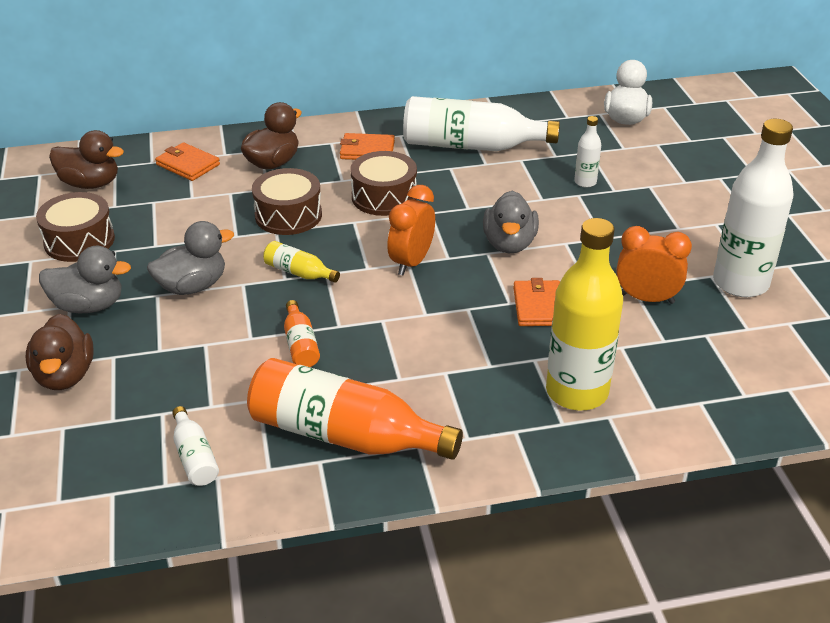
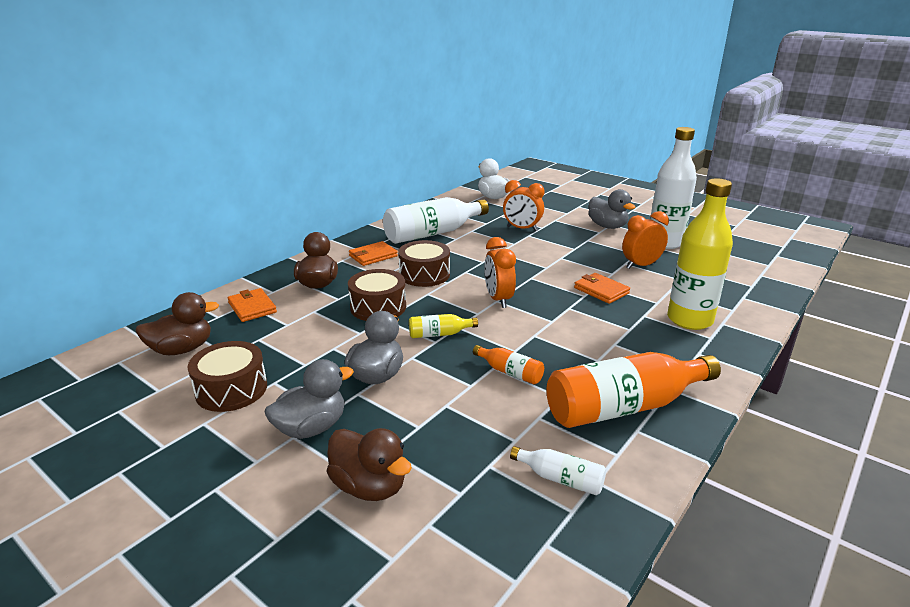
camera: 40 degrees left, 10 degrees down
orange wallet [155,142,220,181] -> orange wallet turned 60 degrees clockwise [227,288,277,322]
grey duck [483,191,539,253] -> grey duck moved to [588,189,636,229]
white bottle [574,116,601,188] -> orange clock [503,180,544,231]

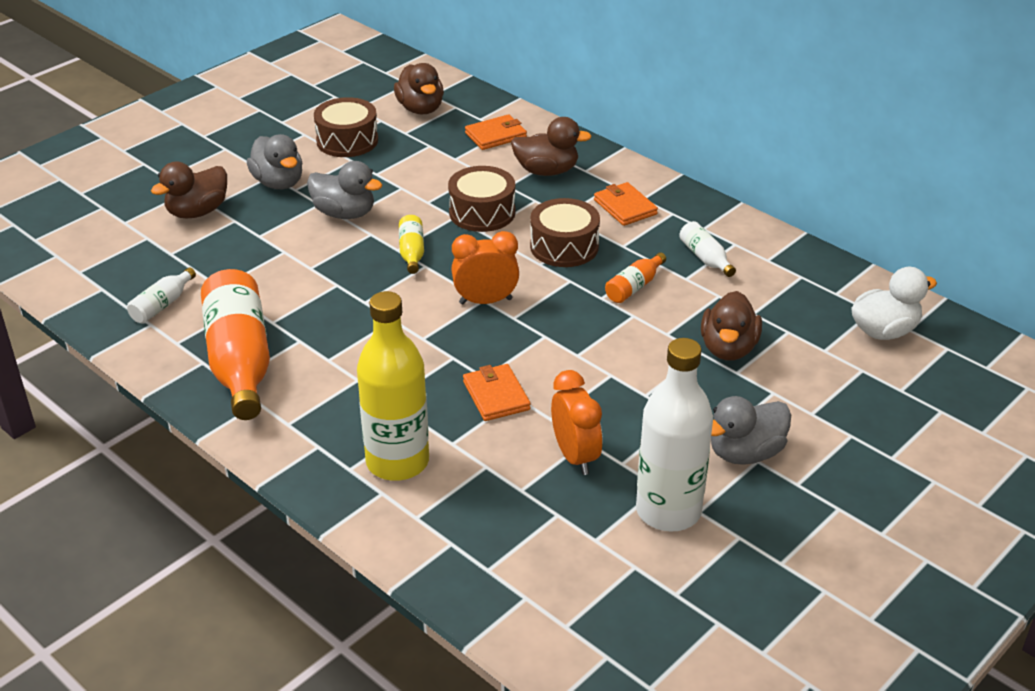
camera: 95 degrees right, 10 degrees up
white bottle [383,197,489,244] -> white bottle [679,221,736,277], size x0.46
orange bottle [473,345,544,384] -> orange bottle moved to [605,252,666,303]
orange clock [503,180,544,231] -> brown duck [701,291,762,361]
orange wallet [574,273,630,304] -> orange wallet turned 75 degrees counterclockwise [463,364,531,421]

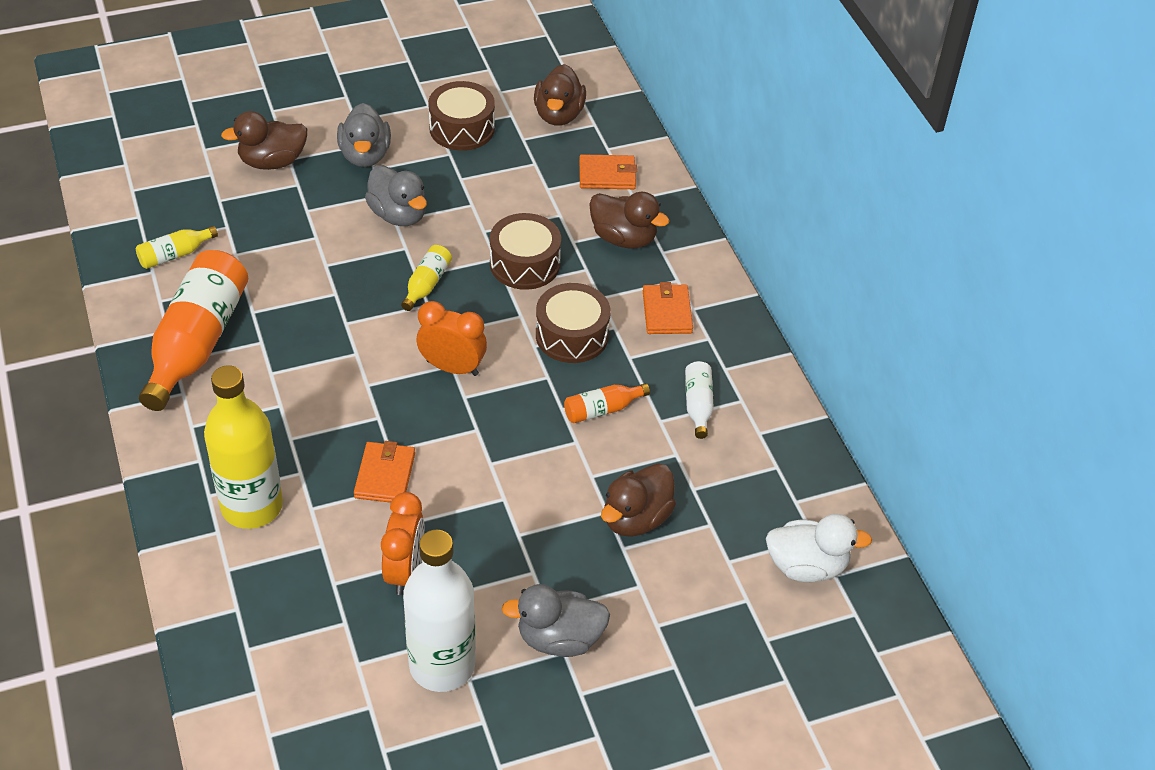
camera: 25 degrees right, 10 degrees up
white bottle [127,267,196,324] -> yellow bottle [136,226,218,269]

